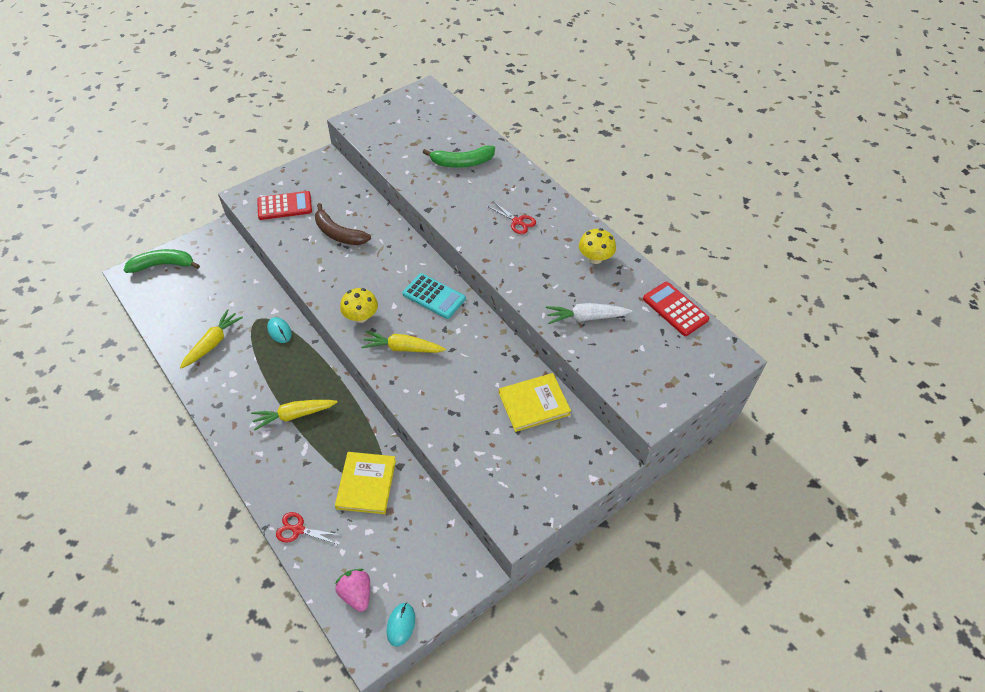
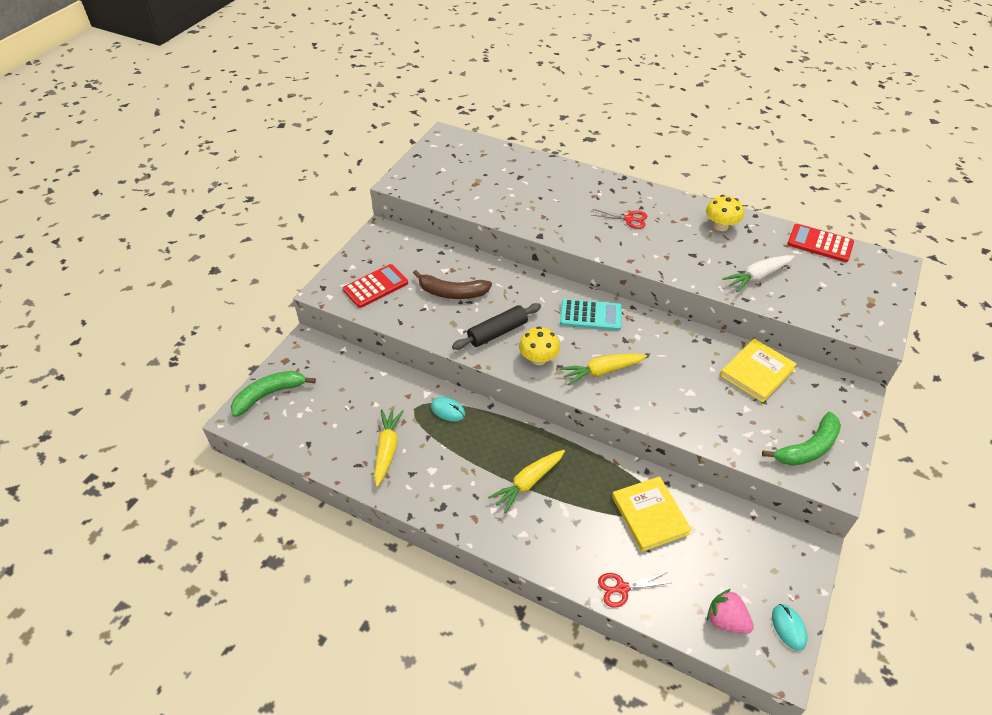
camera: 25 degrees left, 5 degrees down
green banana [423,145,495,168] -> green banana moved to [762,412,841,466]
none -> black rolling pin [452,303,541,350]

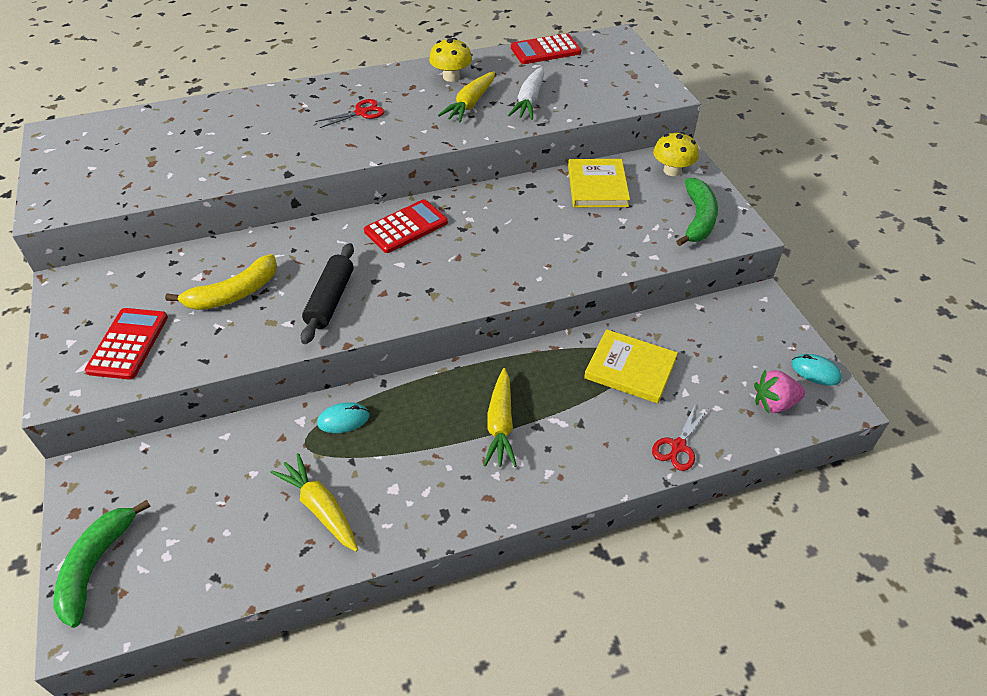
camera: 45 degrees left, 0 degrees up
brown banana [413,270,492,299] -> yellow banana [165,254,277,310]
yellow mushroom [519,327,560,365] -> yellow mushroom moved to [653,132,699,176]
turquoise calculator [560,299,622,331] -> red calculator [364,199,448,253]
yellow carrot [560,354,647,386] -> yellow carrot moved to [438,71,495,122]

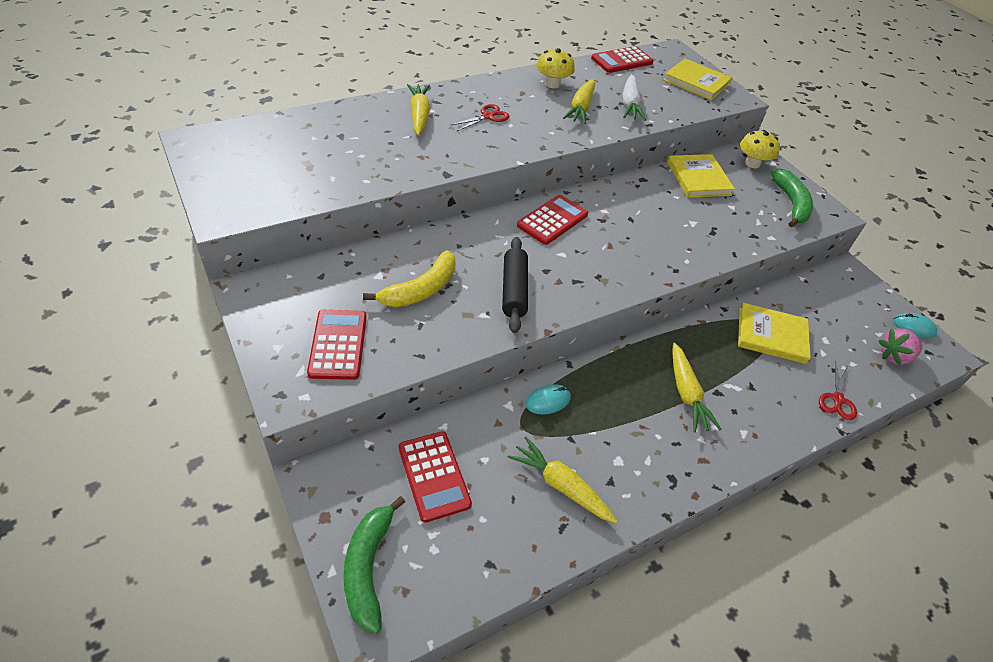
camera: 15 degrees left, 0 degrees up
none -> red calculator [398,431,472,523]
none -> yellow carrot [407,84,430,136]
none -> yellow book [663,59,732,101]

